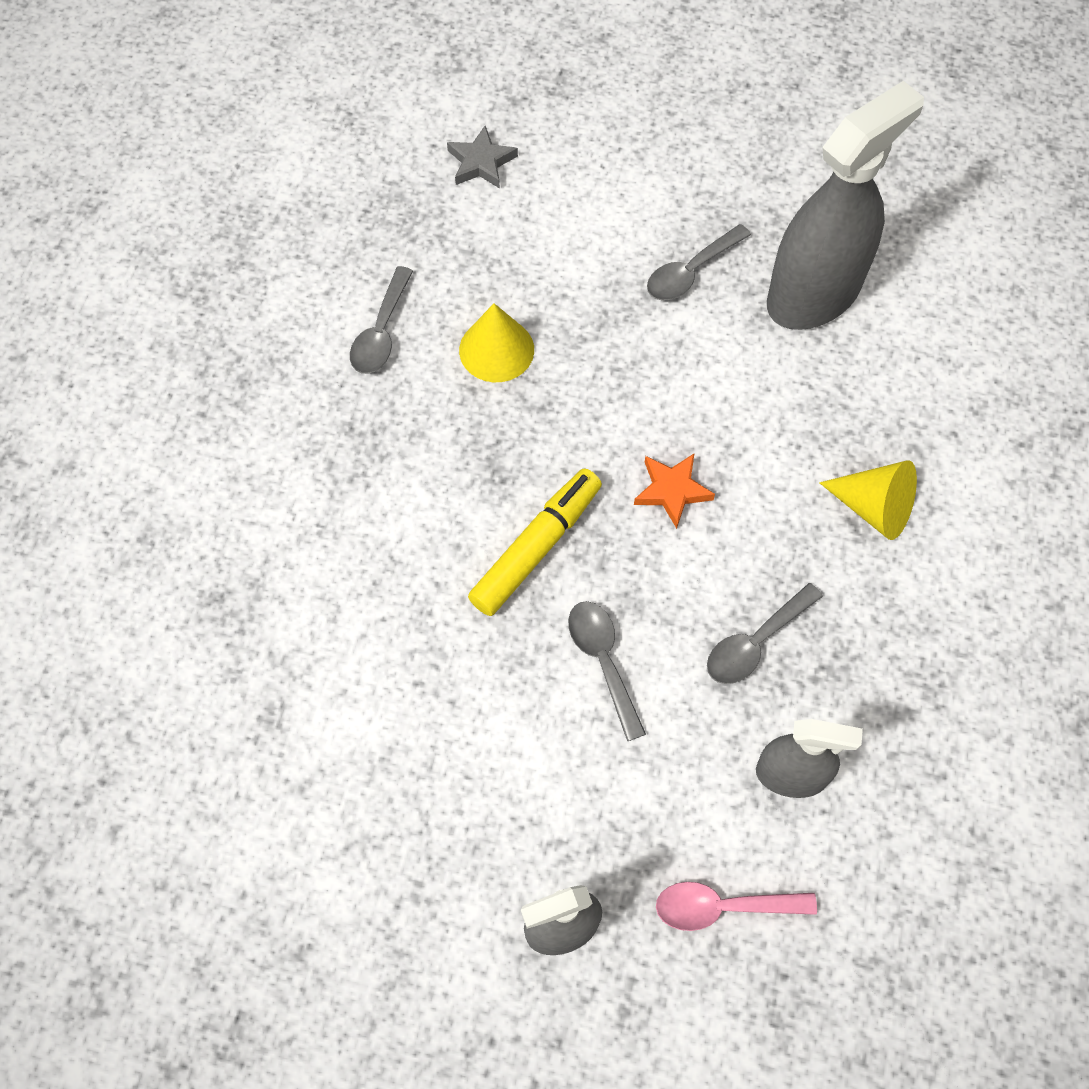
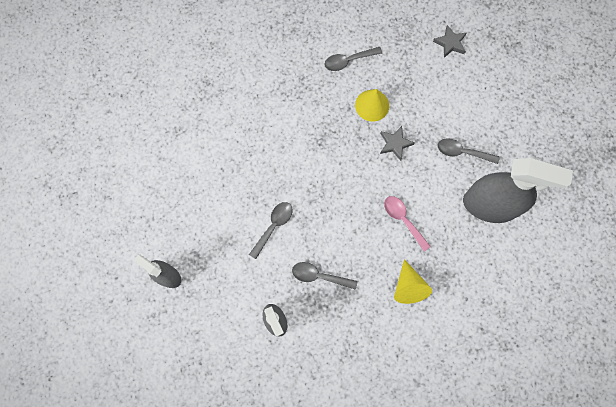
camera: 55 degrees right, 10 degrees up
yellow marker [468,468,602,616] -> none
orange star [634,453,715,529] -> none
pink spoon [656,882,817,931] -> pink spoon moved to [384,196,431,251]
none -> grey star [380,126,414,161]

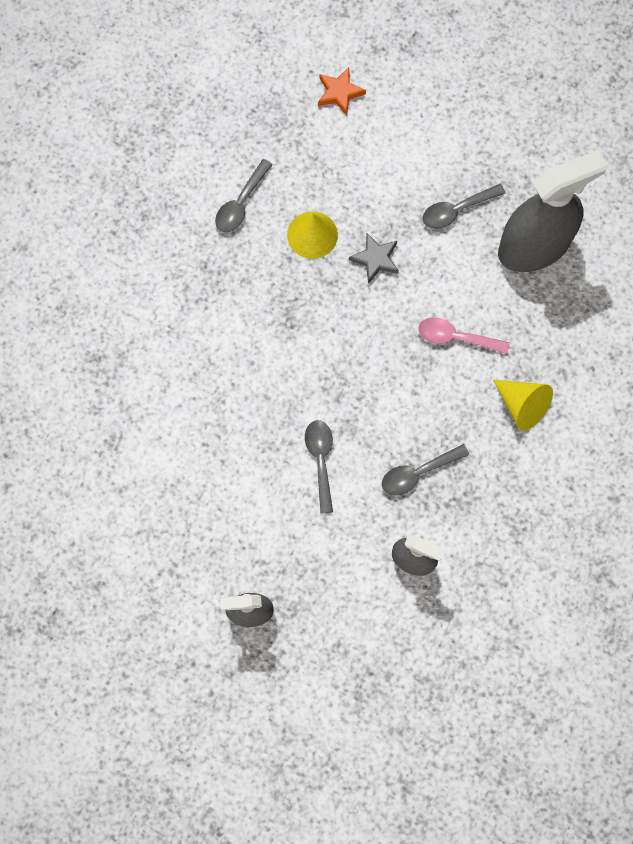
camera: 40 degrees left, 0 degrees up
grey star [433,25,466,58] -> orange star [318,67,366,116]

